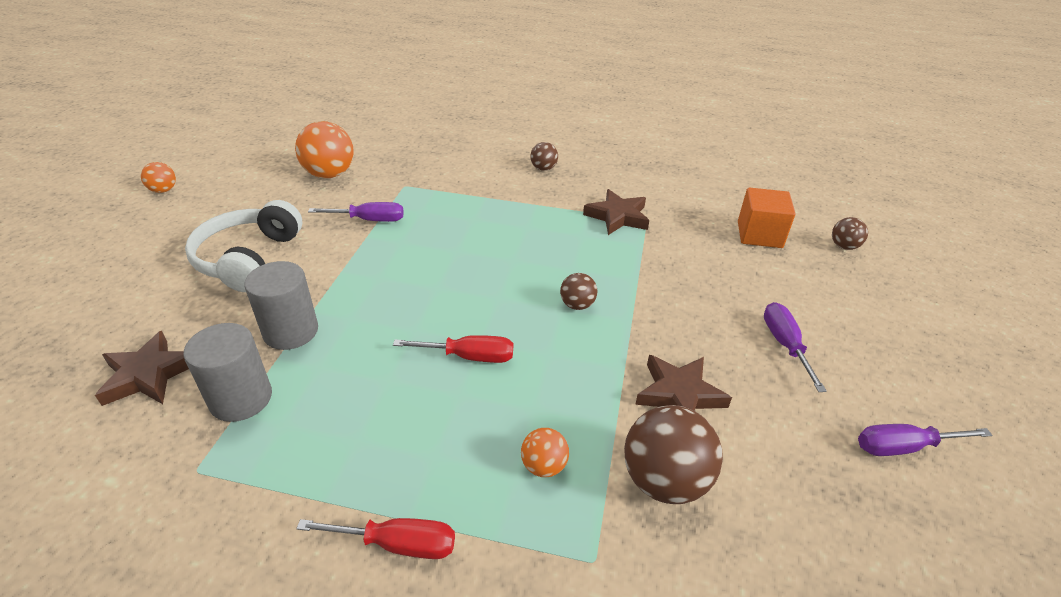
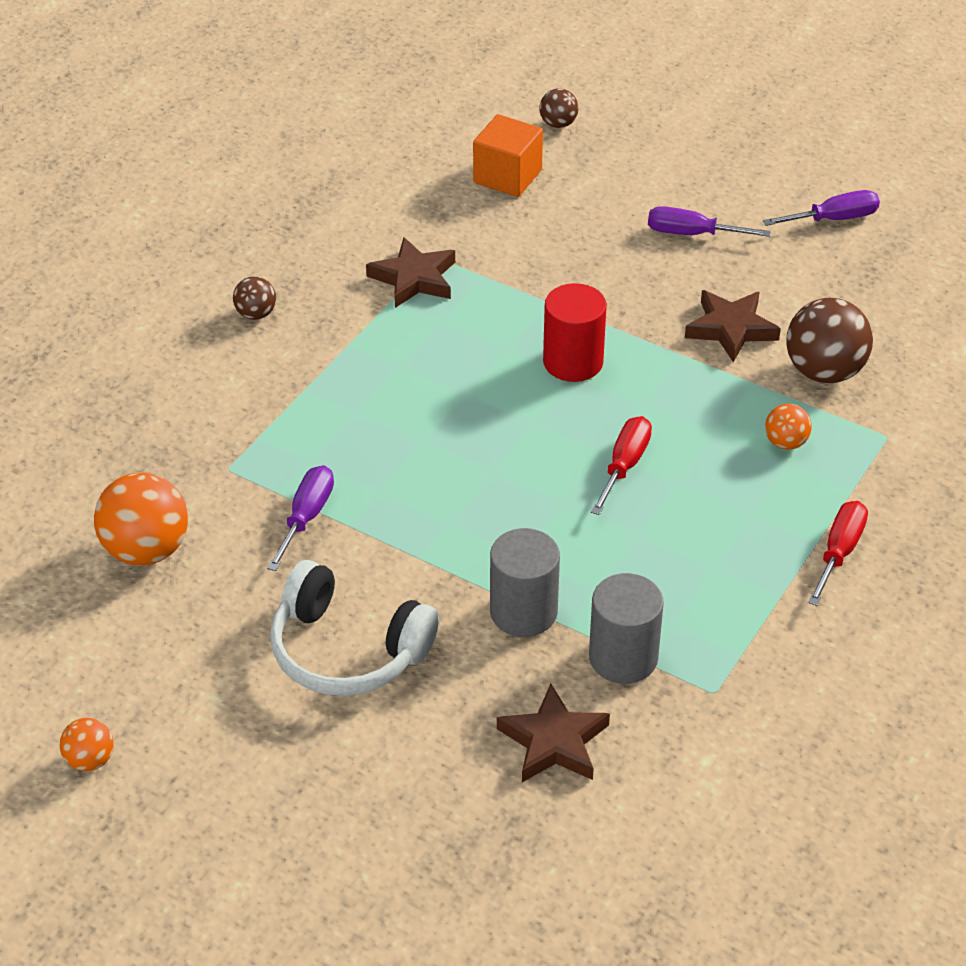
camera: 70 degrees left, 5 degrees up
brown ball [560,273,597,310] -> red cylinder [543,283,607,382]
purple screwdriver [858,424,992,456] -> purple screwdriver turned 120 degrees counterclockwise [763,190,880,226]

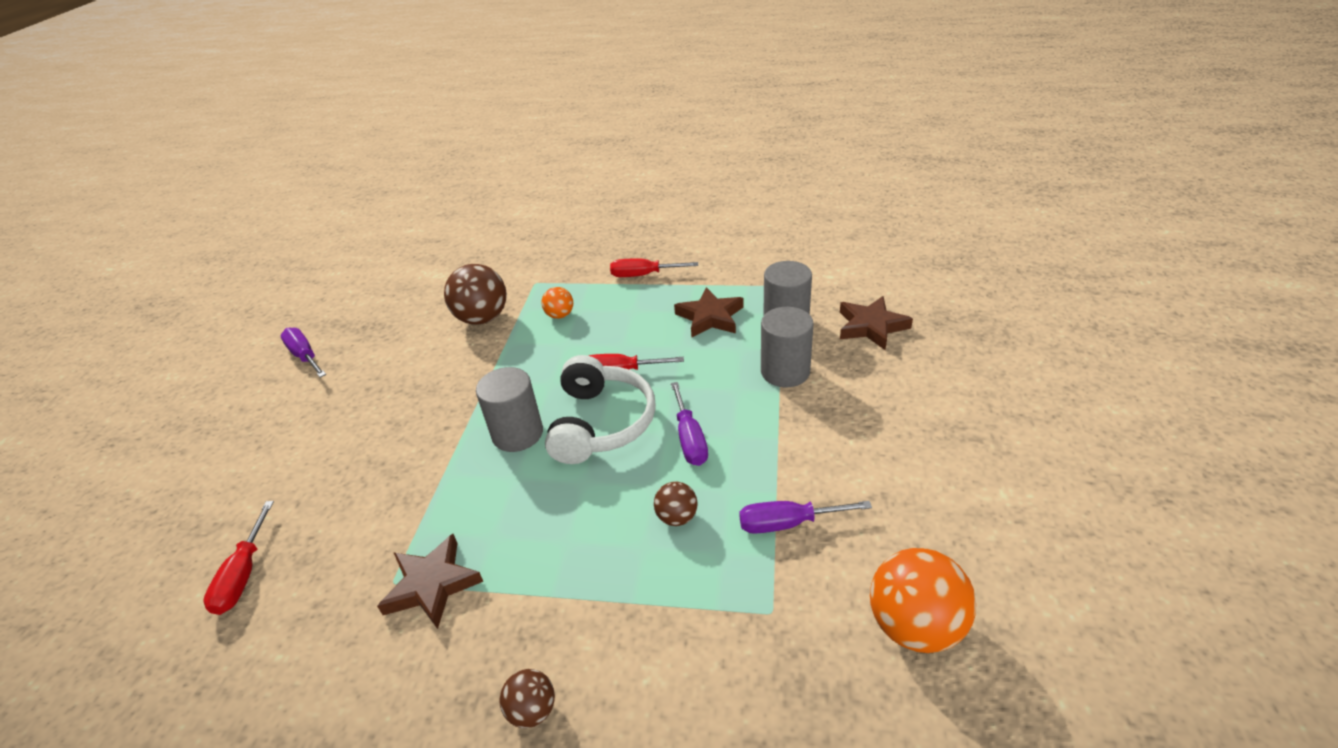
camera: 110 degrees left, 5 degrees down
orange ball [60,718,114,771] -> none
white headphones [270,560,439,696] -> white headphones moved to [545,355,656,464]
orange cube [473,114,543,197] -> red screwdriver [203,501,274,615]
brown ball [539,88,578,128] -> brown ball moved to [654,482,698,526]
red cylinder [543,283,607,382] -> grey cylinder [476,367,543,452]
purple screwdriver [648,206,771,237] -> purple screwdriver moved to [671,382,708,466]
brown star [685,290,781,362] -> brown star moved to [674,287,744,337]

